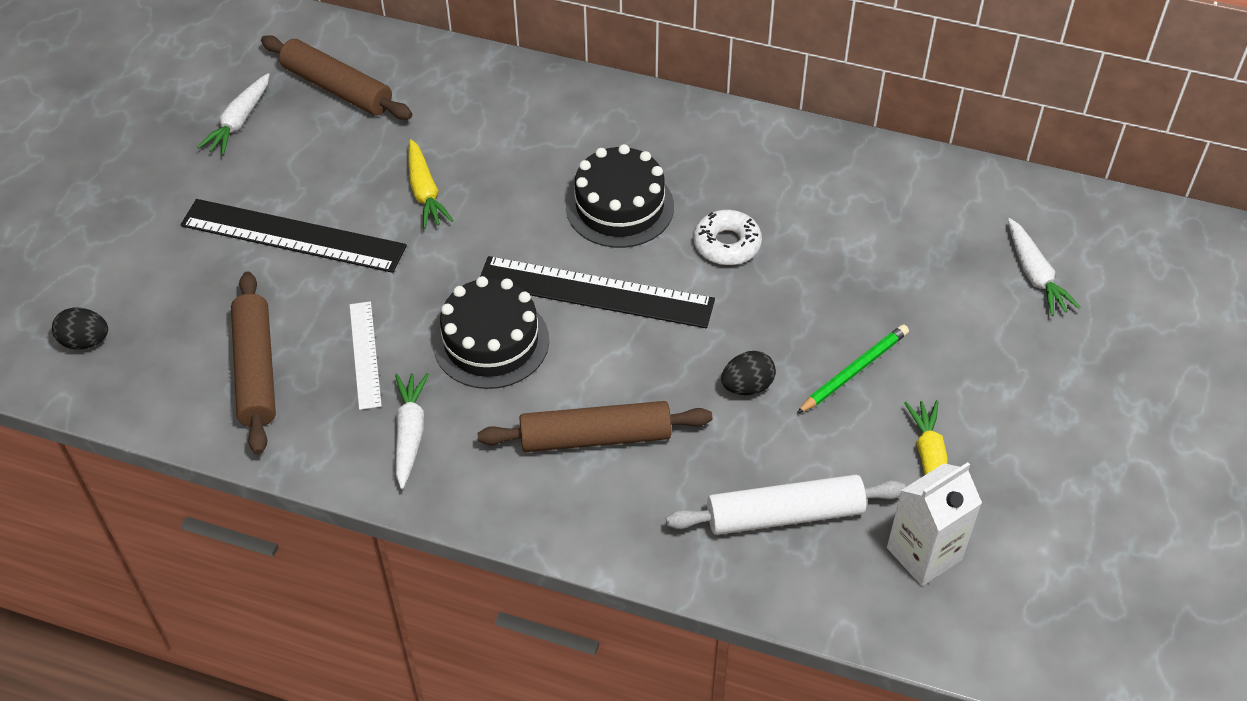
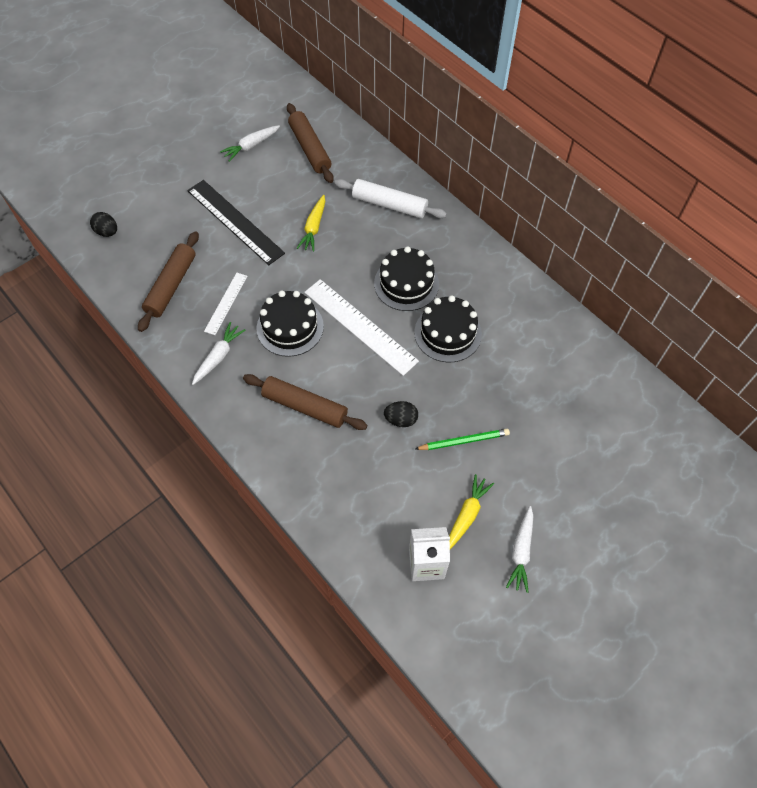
camera: 30 degrees right, 10 degrees up
black ruler [480,256,715,328] -> white ruler [304,279,419,376]
white rolling pin [666,474,906,535] -> white rolling pin moved to [334,179,447,218]
white donut [694,210,762,265] -> black cake [414,295,482,362]
white carrot [1008,218,1081,316] -> white carrot moved to [506,506,533,593]

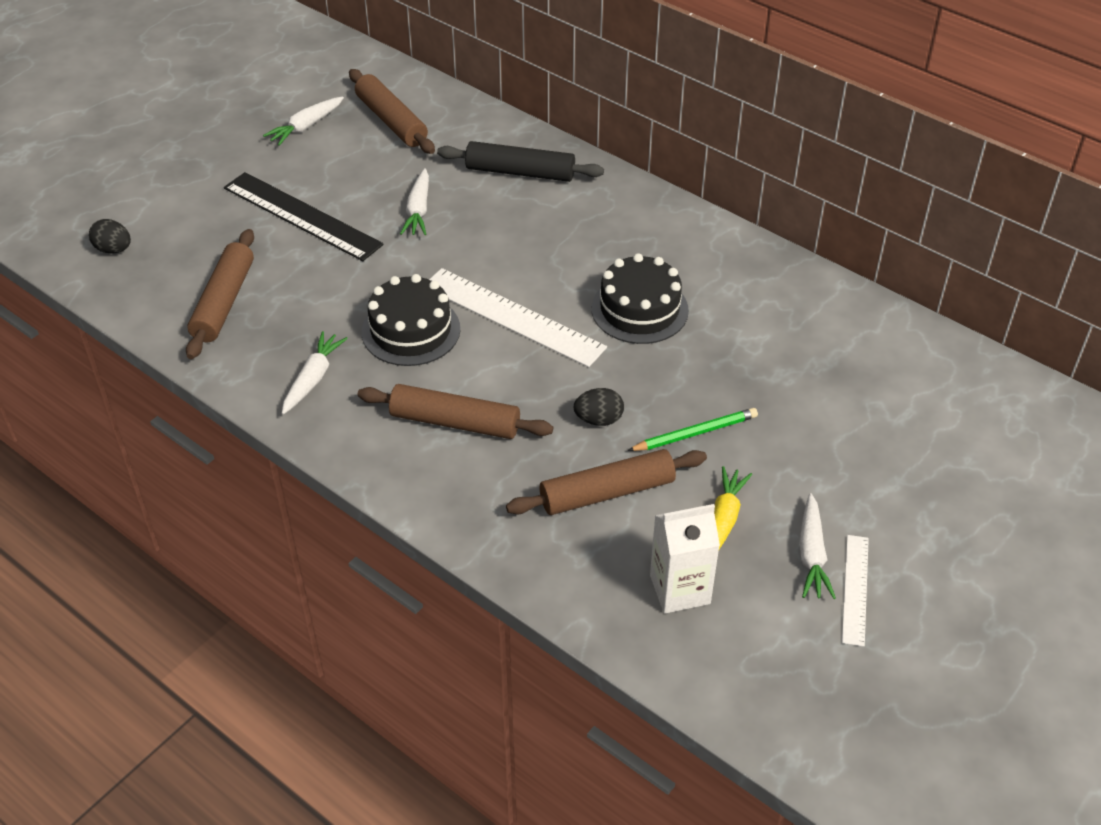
camera: 10 degrees left, 15 degrees down
white ruler [204,273,248,335] -> white ruler moved to [842,535,869,647]
yellow carrot [297,195,325,252] -> white carrot [400,168,429,235]
white rolling pin [334,179,447,218] -> black rolling pin [437,141,604,182]
black cake [374,246,439,311] -> none
none -> brown rolling pin [506,449,707,515]

